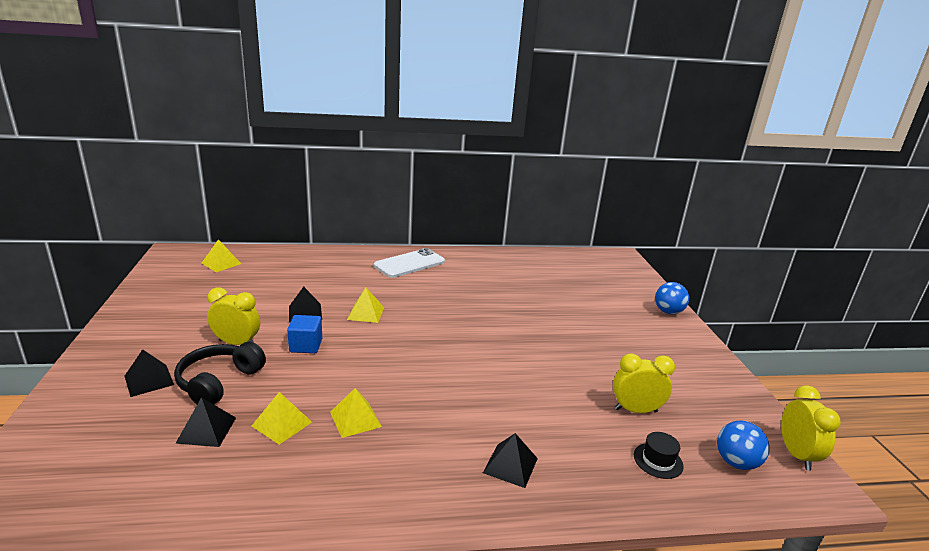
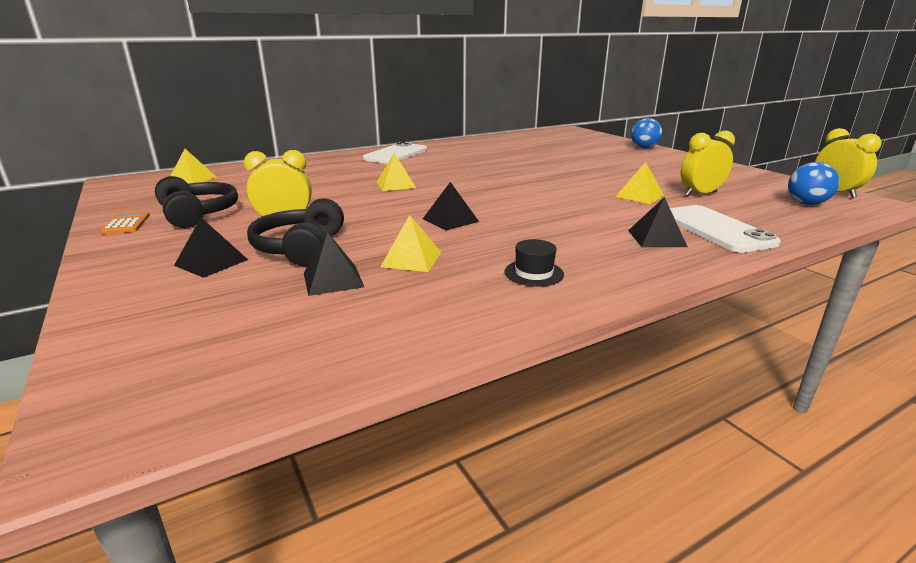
camera: 20 degrees left, 0 degrees up
blue cube [287,315,322,353] -> none
black pyramid [289,287,322,322] -> black pyramid moved to [423,182,479,230]
yellow pyramid [330,388,382,438] -> yellow pyramid moved to [616,162,664,204]
black hat [634,432,684,479] -> black hat moved to [505,239,564,287]
none -> orange calculator [101,211,150,234]
none -> black headphones [155,176,238,228]
none -> white phone [670,205,781,253]

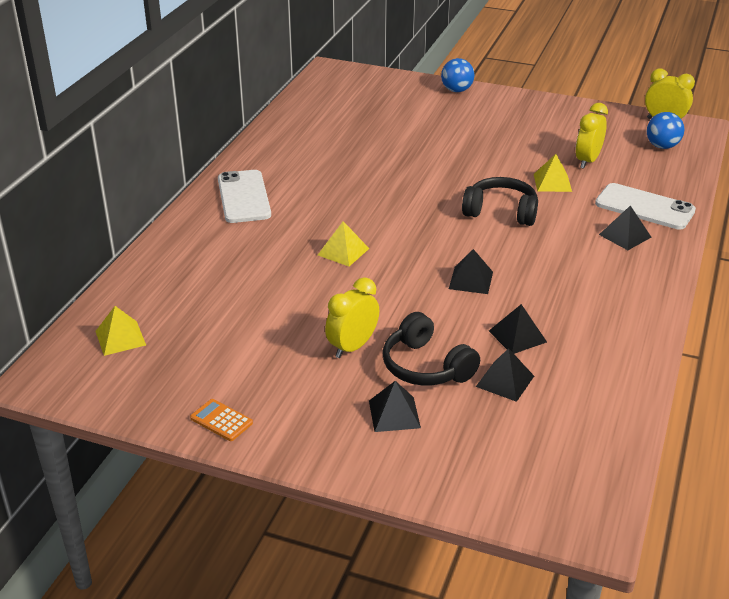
camera: 40 degrees left, 10 degrees up
black headphones [155,176,238,228] -> black headphones moved to [462,177,538,226]
yellow pyramid [380,215,441,272] -> black pyramid [489,304,547,354]
black hat [505,239,564,287] -> none

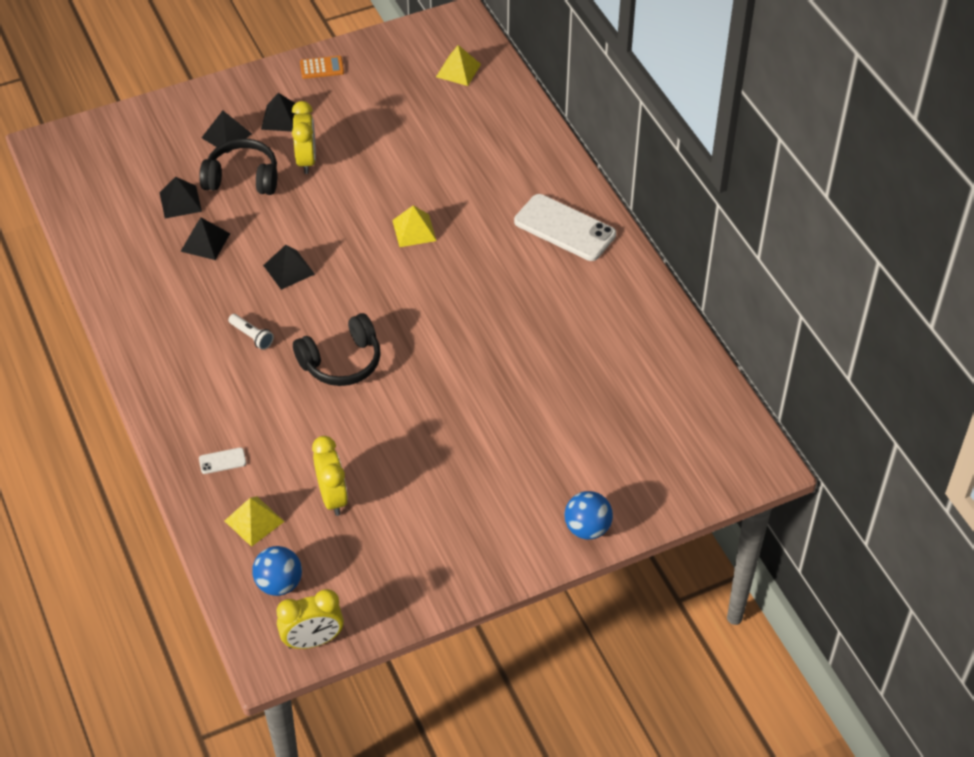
camera: 135 degrees right, 15 degrees up
yellow pyramid [534,154,572,192] -> yellow pyramid moved to [225,496,285,547]
white phone [595,183,696,229] -> white phone [199,447,246,474], size x0.42
black pyramid [599,205,651,250] -> black pyramid moved to [261,93,297,132]
none -> white flashlight [228,314,274,350]

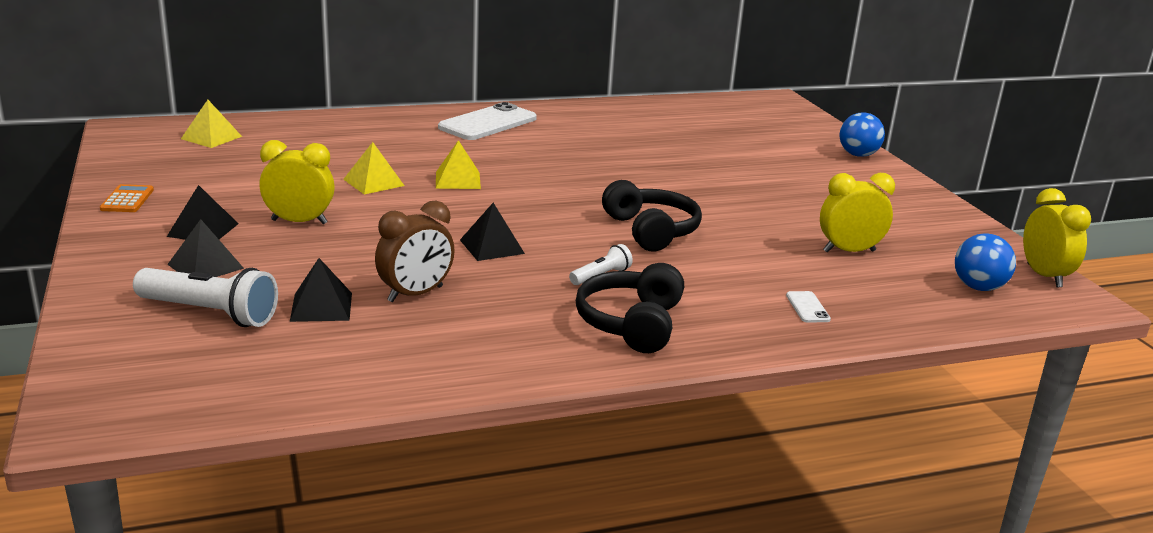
camera: 85 degrees left, 25 degrees down
black pyramid [180,218,230,260] -> brown clock [375,201,455,302]
black headphones [199,138,277,195] -> black headphones moved to [576,263,684,353]
yellow pyramid [225,496,285,547] -> yellow pyramid moved to [343,142,405,195]
none -> white flashlight [133,268,278,327]

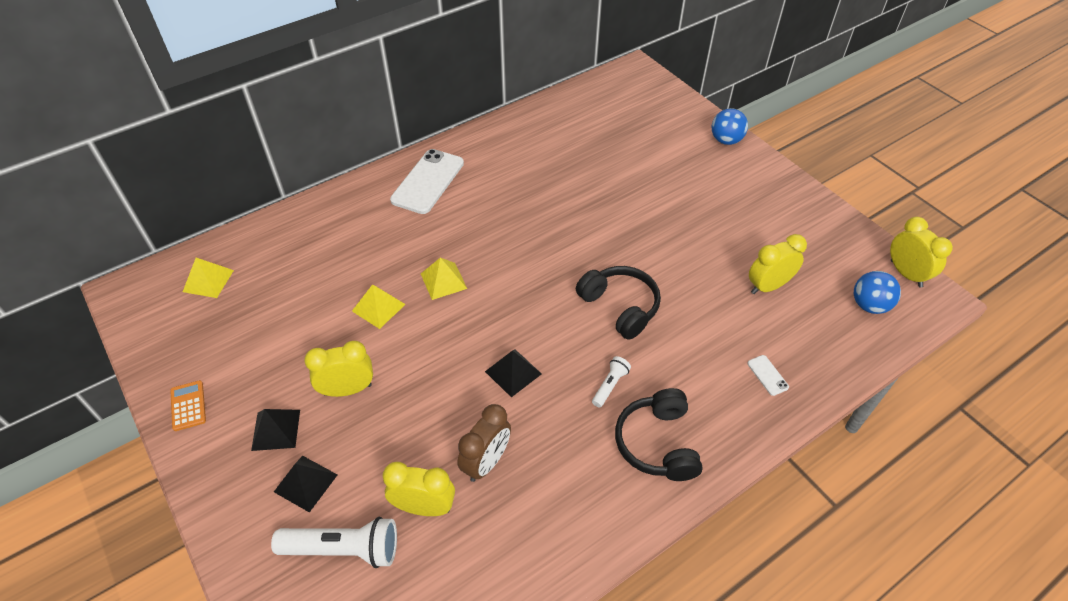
camera: 15 degrees left, 25 degrees up
black pyramid [290,258,352,322] -> yellow clock [383,462,455,516]

